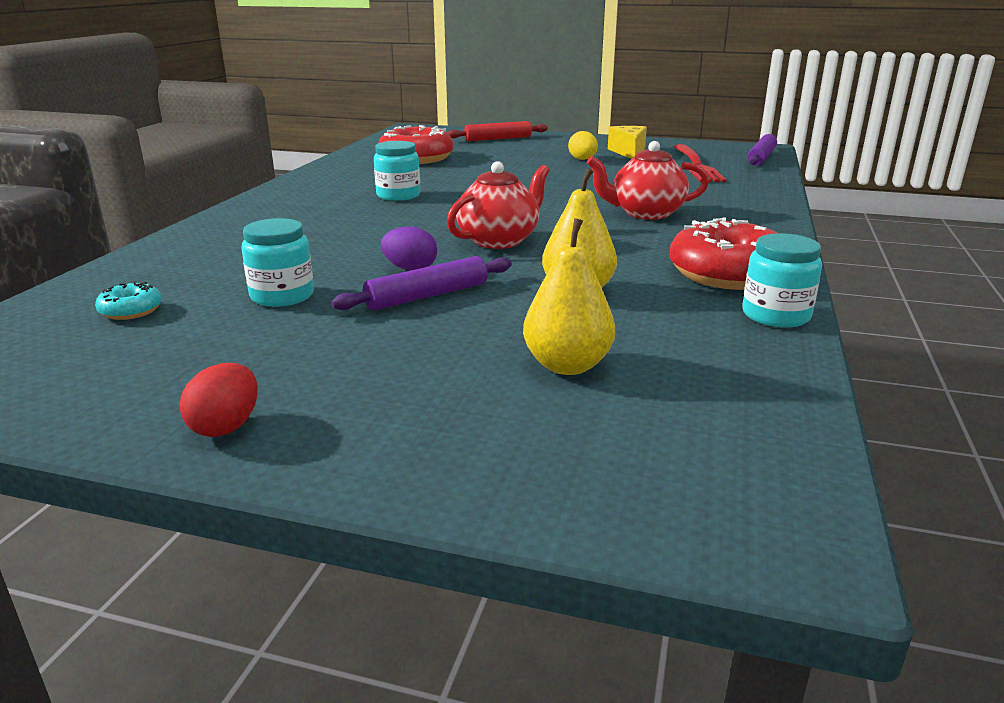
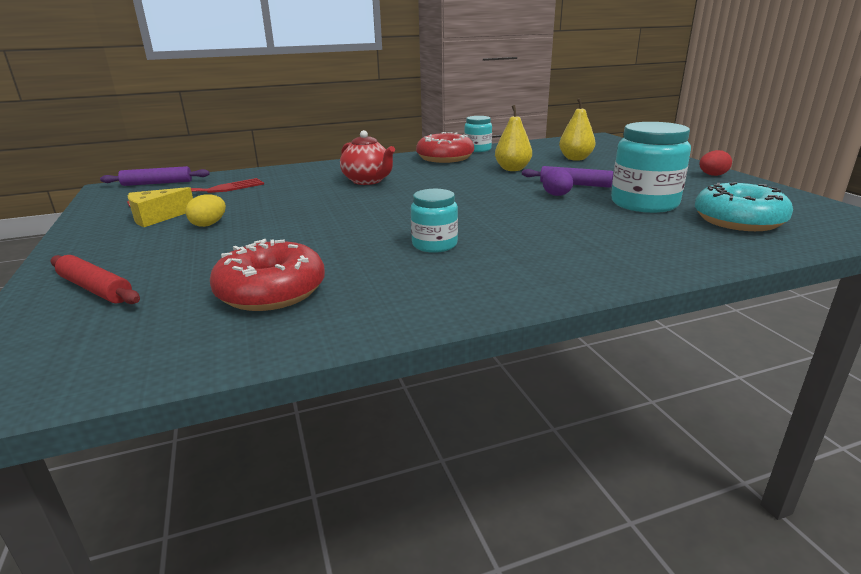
camera: 125 degrees left, 0 degrees up
turquoise donut [95,281,162,320] -> turquoise donut [695,182,793,231], size x2.19
turquoise jar [241,218,314,307] -> turquoise jar [611,122,691,213], size x1.70
red teapot [447,161,550,249] -> none

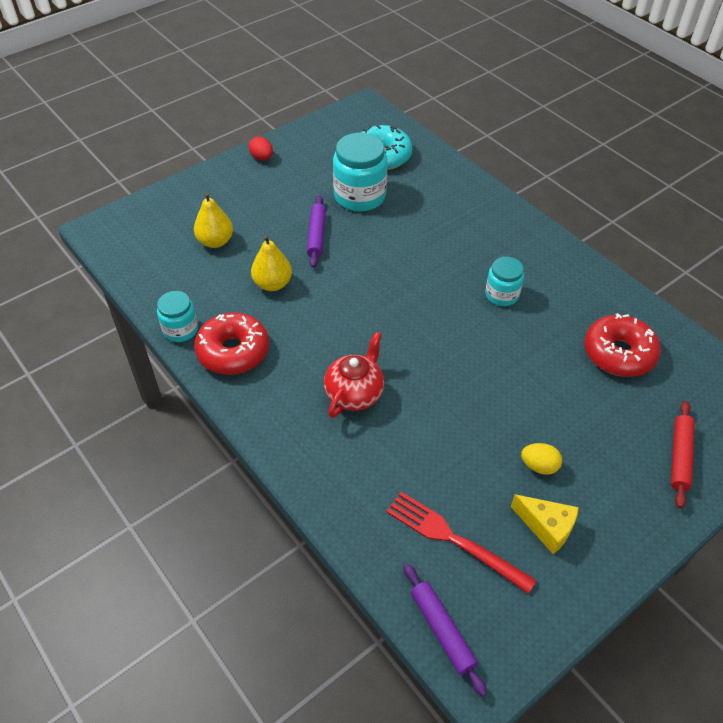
camera: 110 degrees left, 25 degrees up
purple egg [543,168,573,196] -> none

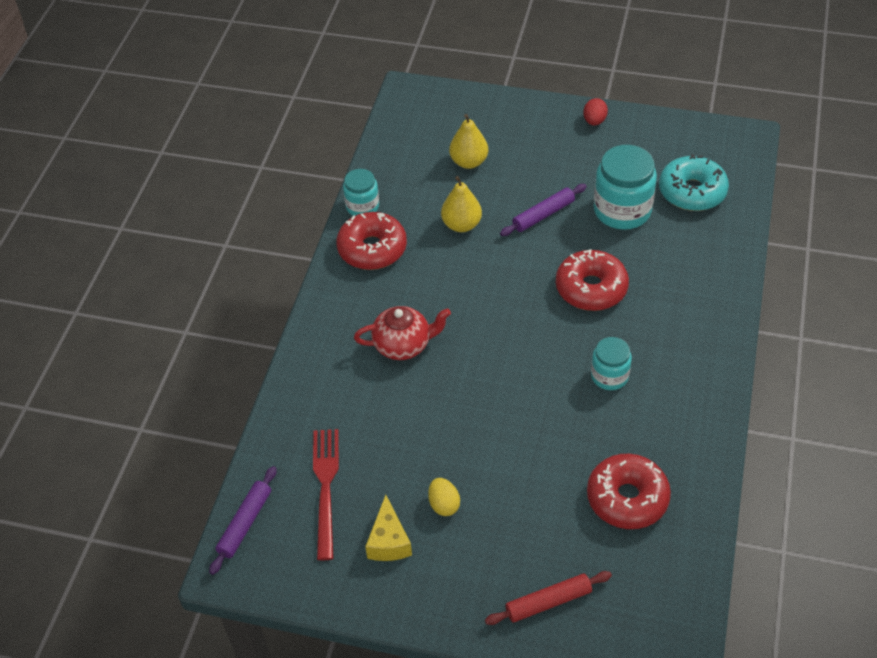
camera: 55 degrees right, 0 degrees up
none -> red donut [556,249,629,311]

